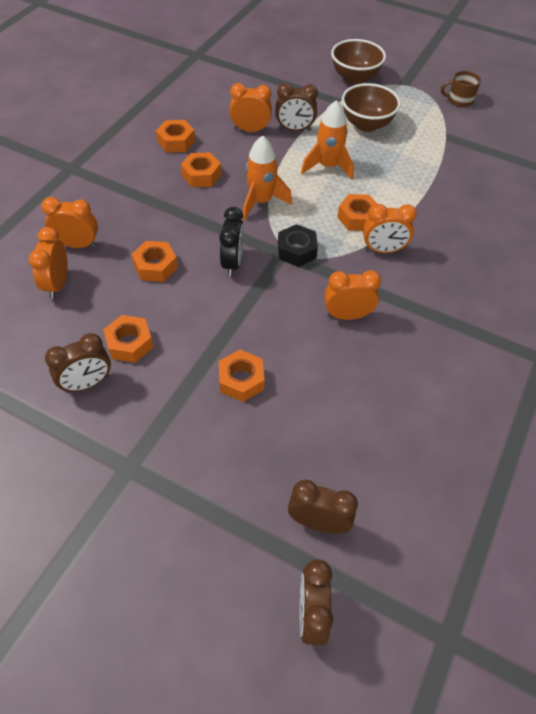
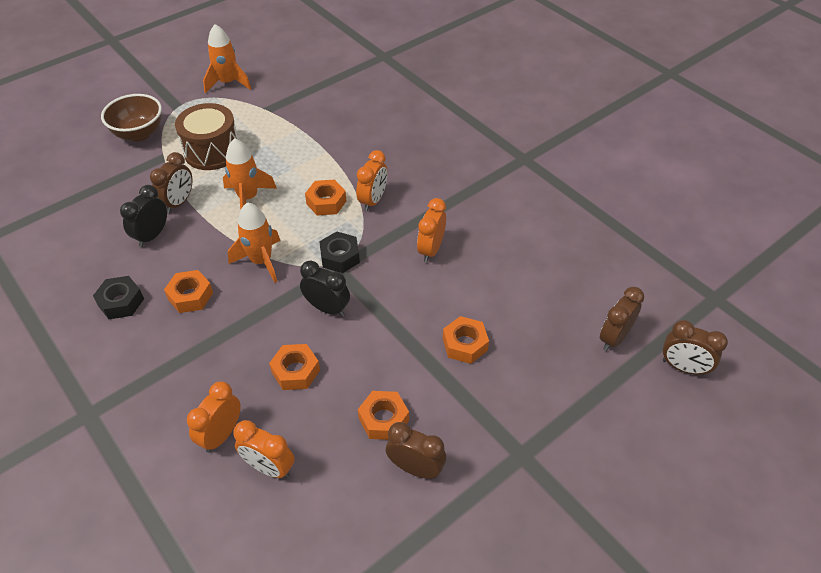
camera: 65 degrees left, 5 degrees down
brown clock [45,333,111,393] -> brown clock turned 60 degrees counterclockwise [386,422,446,479]
orange nut [156,120,195,153] -> black nut [93,276,144,319]
orange clock [229,83,272,132] -> black clock [120,185,167,247]
brown bowl [342,83,401,132] -> brown drum [175,103,238,170]
brown mug [441,71,481,107] -> orange rocket [203,24,251,93]

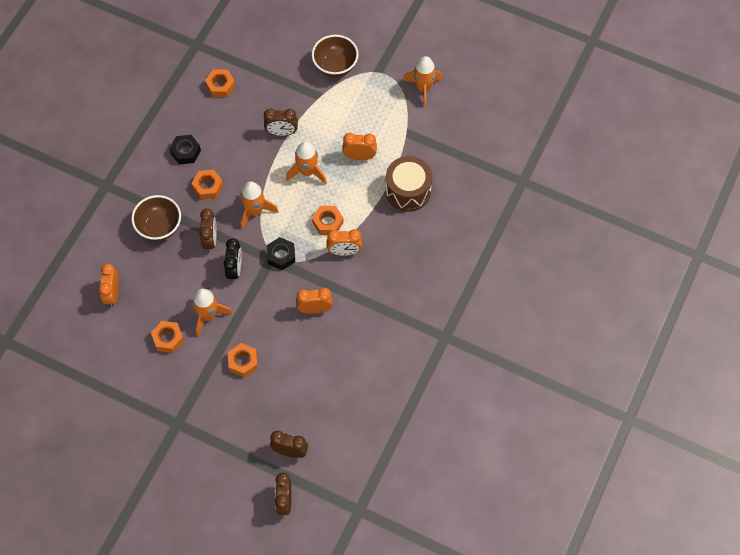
camera: 65 degrees right, 15 degrees up
black clock [120,185,167,247] -> none
brown drum [175,103,238,170] -> brown drum moved to [386,156,432,212]
orange clock [187,381,241,453] -> orange clock moved to [343,133,377,160]
orange nut [269,344,320,390] -> orange nut moved to [205,69,236,97]
brown clock [386,422,446,479] -> brown clock moved to [199,209,216,252]
none -> brown bowl [131,195,181,241]
none -> orange rocket [192,289,233,337]

